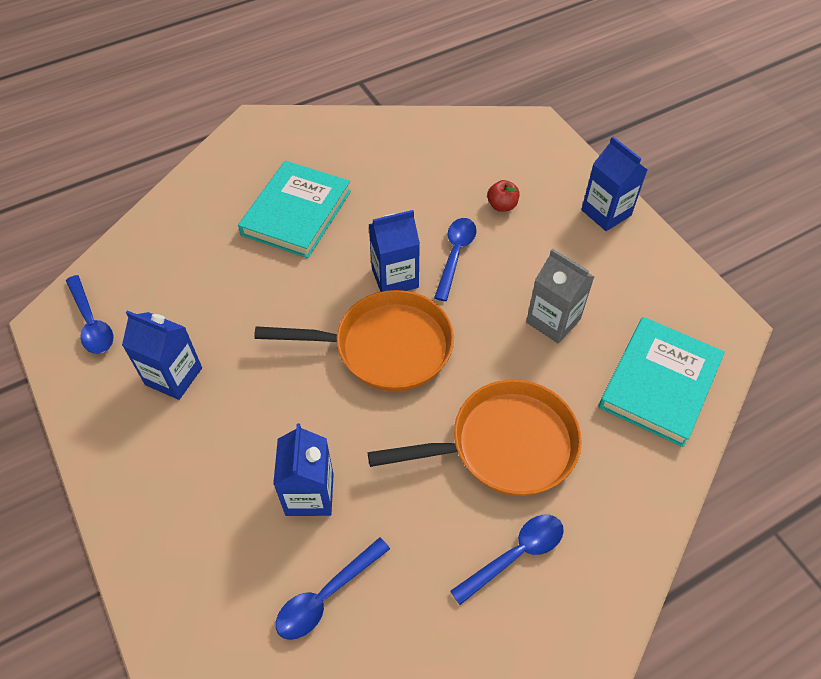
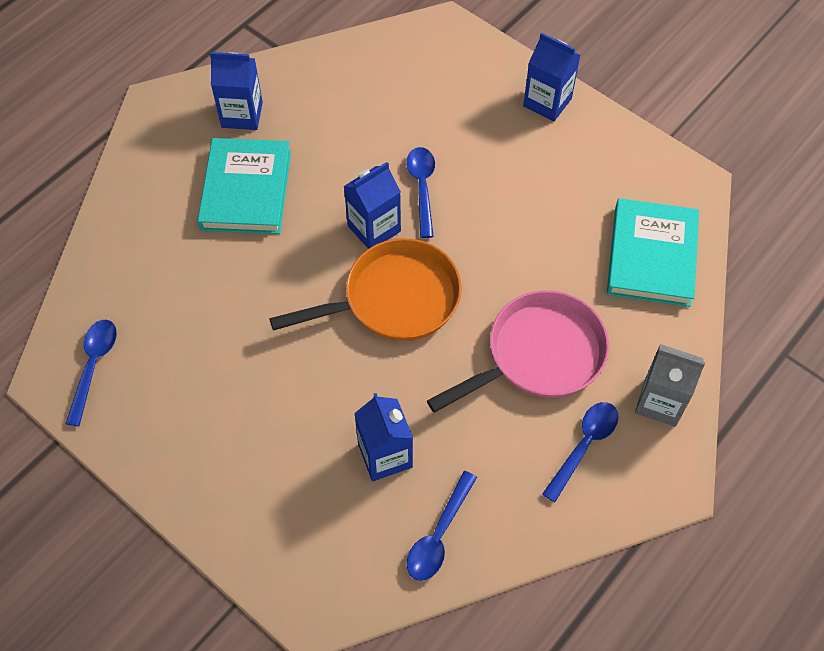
camera: 20 degrees left, 5 degrees up
blue spoon [66,275,113,354] -> blue spoon turned 120 degrees counterclockwise [65,320,117,426]
blue carton [122,310,202,400] -> blue carton moved to [210,52,263,130]
orange pan [368,379,582,496] -> pink pan [427,290,609,412]
red apple [487,180,520,212] -> none
grey carton [526,249,594,343] -> grey carton moved to [635,344,705,427]

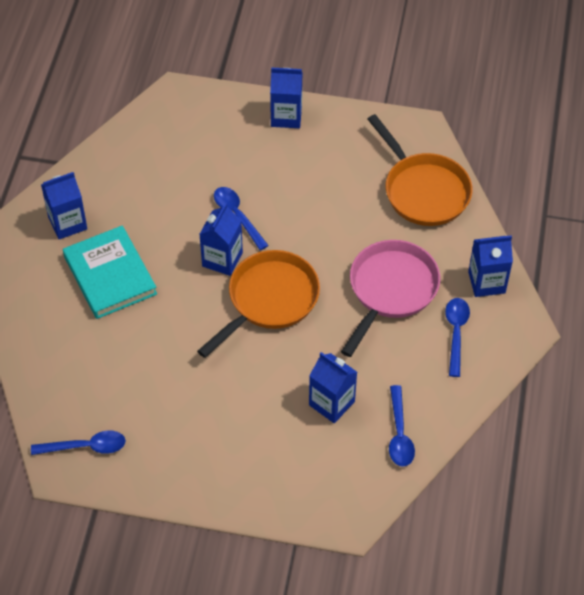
camera: 30 degrees left, 5 degrees down
blue spoon [65,320,117,426] -> blue spoon turned 105 degrees clockwise [31,430,126,455]
turquoise book [607,198,699,307] -> orange pan [368,114,473,226]
grey carton [635,344,705,427] -> blue carton [468,235,513,297]

